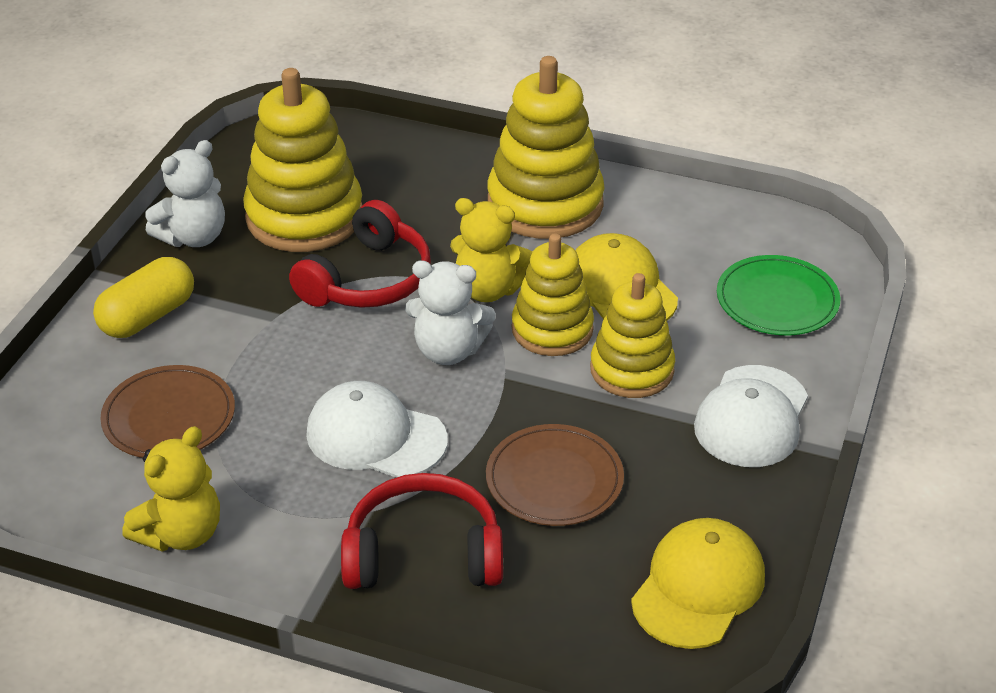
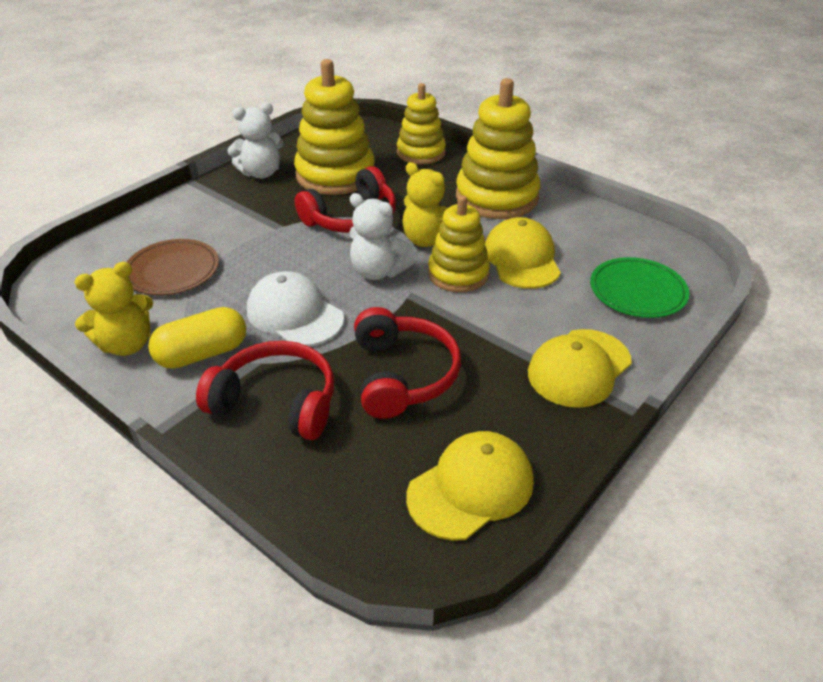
camera: 20 degrees right, 0 degrees up
yellow capsule [93,257,194,338] -> yellow capsule moved to [148,307,246,369]
brown plate [486,424,624,526] -> red headphones [354,307,461,419]
yellow stacking toy [590,273,675,398] -> yellow stacking toy moved to [397,83,446,165]
white cap [694,365,808,467] -> yellow cap [528,329,632,408]

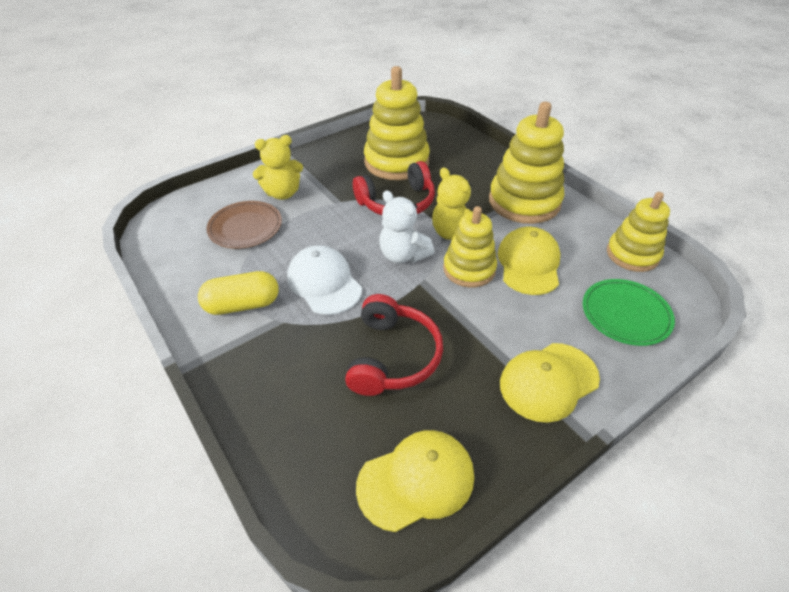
camera: 15 degrees right, 5 degrees up
yellow teddy bear [74,262,153,356] -> yellow teddy bear moved to [253,135,303,200]
red headphones [196,341,334,440] -> none
white teddy bear [227,103,284,179] -> none
yellow stacking toy [397,83,446,165] -> yellow stacking toy moved to [607,192,670,272]

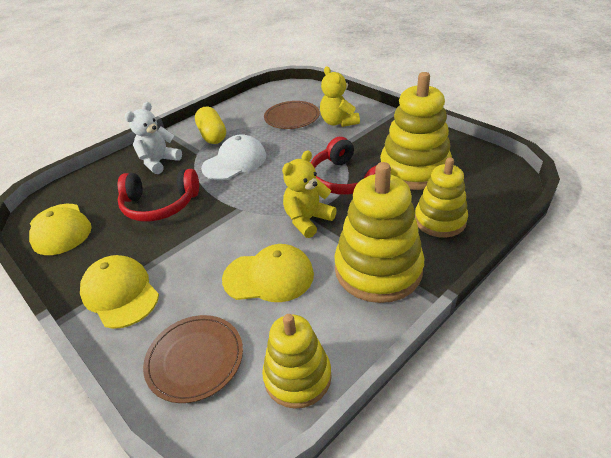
camera: 85 degrees right, 5 degrees down
white teddy bear [379,190,435,264] -> white teddy bear moved to [125,102,182,174]
yellow stacking toy [443,206,497,287] -> yellow stacking toy moved to [415,158,468,237]
green plate [583,279,675,346] -> brown plate [143,315,243,403]

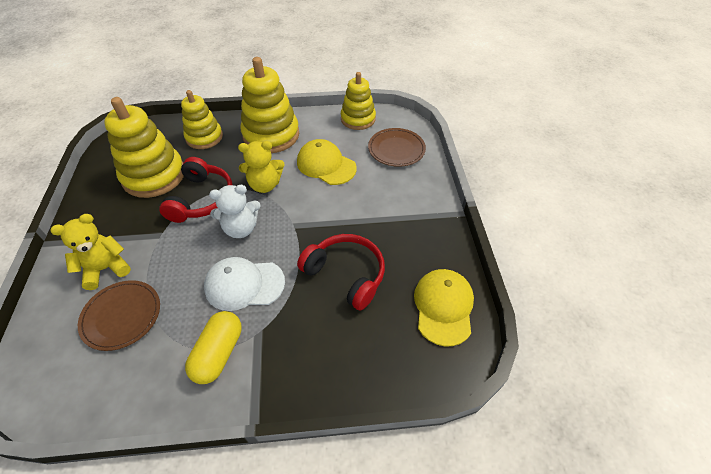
camera: 145 degrees left, 10 degrees up
yellow cap [80,255,159,329] -> none
white teddy bear [125,102,182,174] -> white teddy bear moved to [209,185,260,238]
yellow teddy bear [320,66,360,127] -> yellow teddy bear turned 135 degrees counterclockwise [50,214,131,290]

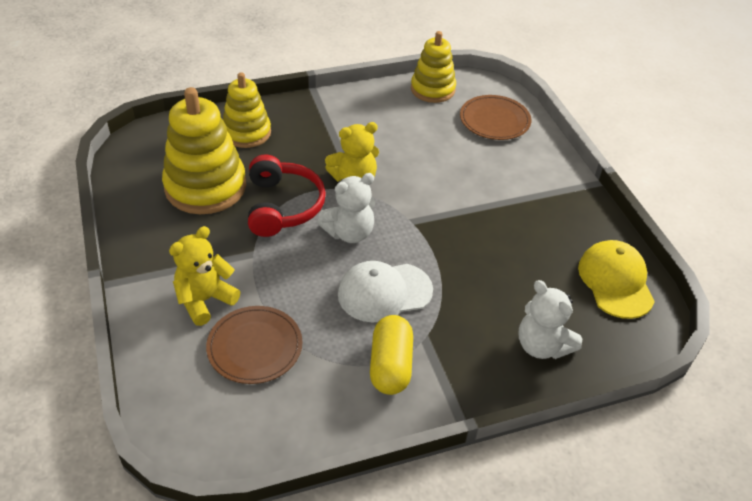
camera: 15 degrees left, 5 degrees down
yellow stacking toy [240,57,299,153] -> none
yellow cap [297,139,357,185] -> none
red headphones [297,234,385,311] -> none
none -> white teddy bear [518,280,582,359]

